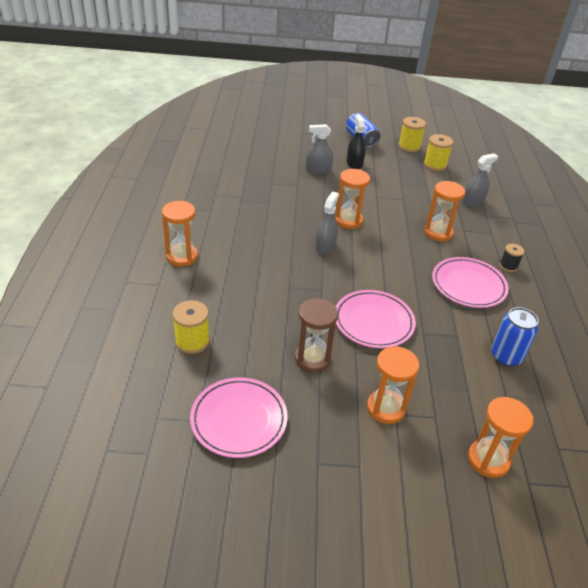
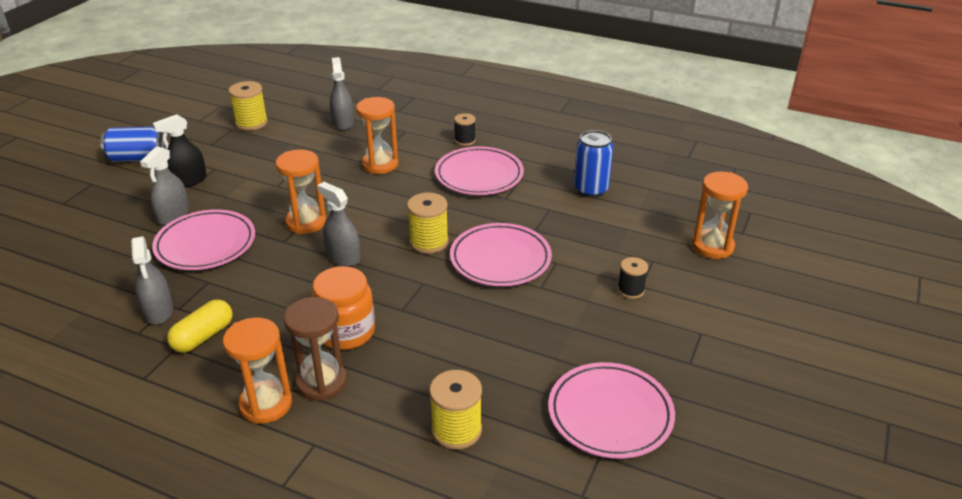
camera: 65 degrees left, 5 degrees down
brown hourglass [295,298,338,372] -> brown hourglass moved to [284,297,347,401]
black spray bottle [347,115,365,169] -> black spray bottle turned 45 degrees counterclockwise [153,114,207,187]
orange hourglass [367,346,419,424] -> black spool [618,257,648,299]
yellow spool [398,117,426,152] -> yellow spool moved to [407,192,449,254]
none -> grey spray bottle [131,236,173,325]
none -> pink plate [152,209,255,270]
none -> yellow capsule [167,300,233,353]
none -> orange jar [311,266,375,350]

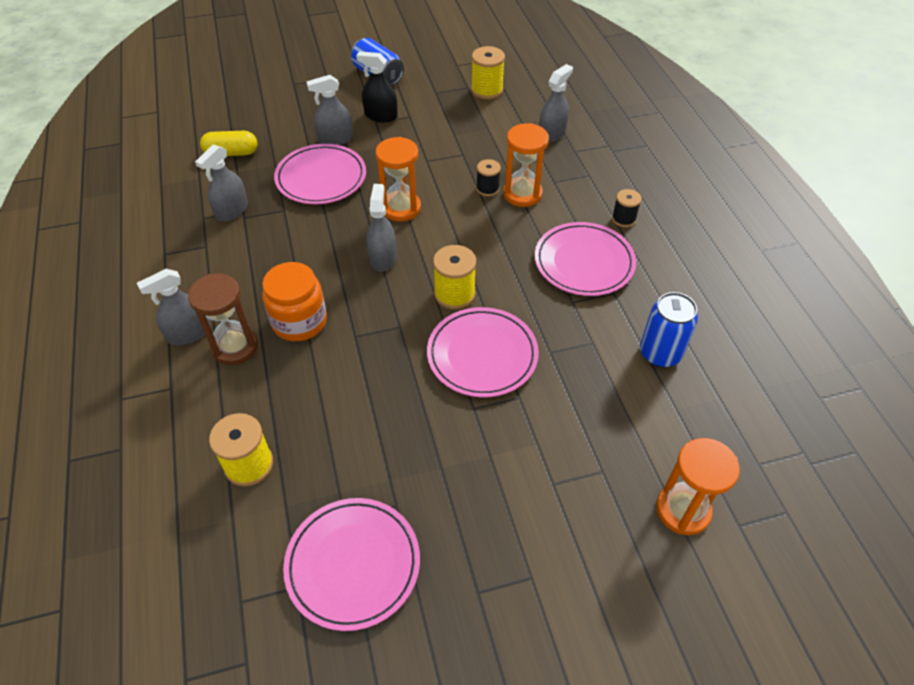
camera: 50 degrees right, 15 degrees up
yellow capsule [167,300,233,353] -> yellow capsule moved to [200,131,258,156]
orange hourglass [223,318,292,424] -> grey spray bottle [137,269,210,345]
black spool [618,257,648,299] -> black spool moved to [476,159,501,197]

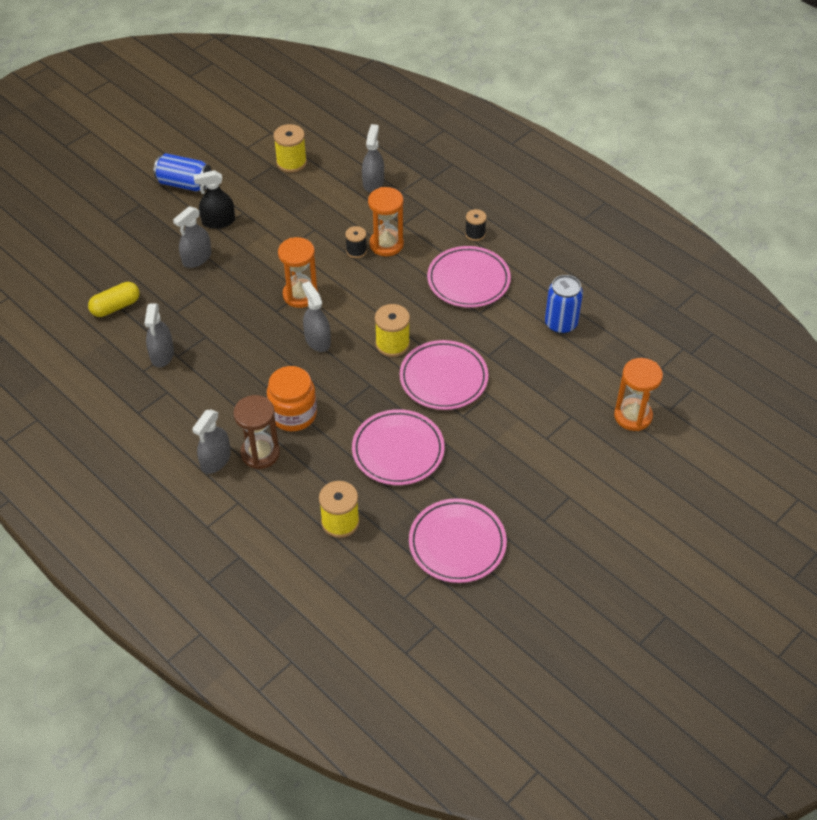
camera: 30 degrees left, 0 degrees up
pink plate [274,144,366,204] -> pink plate moved to [352,409,445,485]

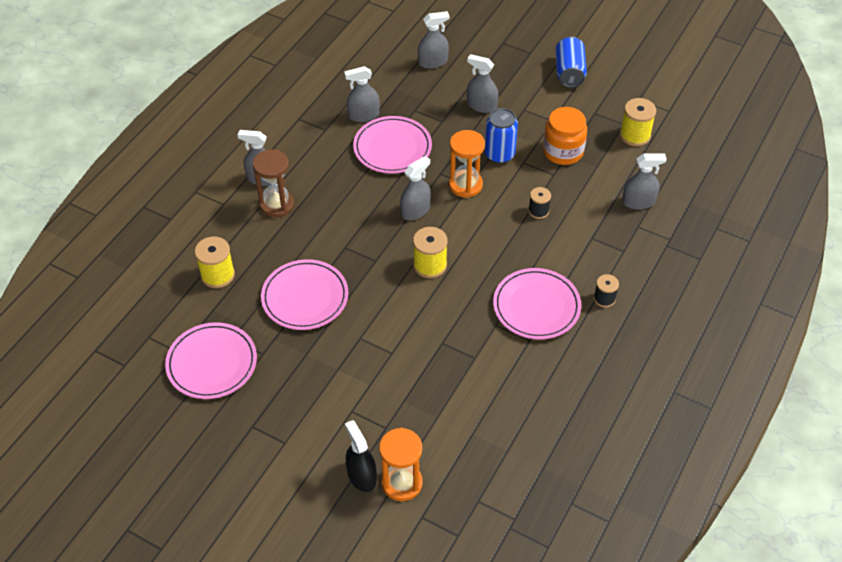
camera: 75 degrees right, 0 degrees up
yellow capsule [88,282,140,317] -> none
black spray bottle [193,170,235,229] -> black spray bottle moved to [345,420,377,492]
orange jar [267,366,317,431] -> orange jar moved to [543,107,587,165]
orange hourglass [368,187,404,256] -> none
pink plate [400,340,488,410] -> pink plate moved to [353,116,432,174]
blue can [545,275,583,334] -> blue can moved to [485,108,518,164]
none -> grey spray bottle [418,11,449,69]

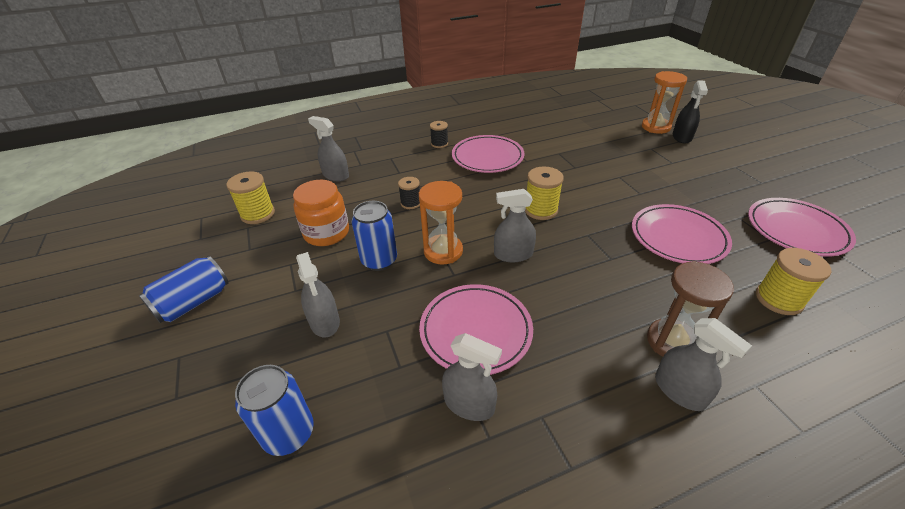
camera: 140 degrees left, 10 degrees down
grey spray bottle [418,11,449,69] -> blue can [235,365,314,456]

